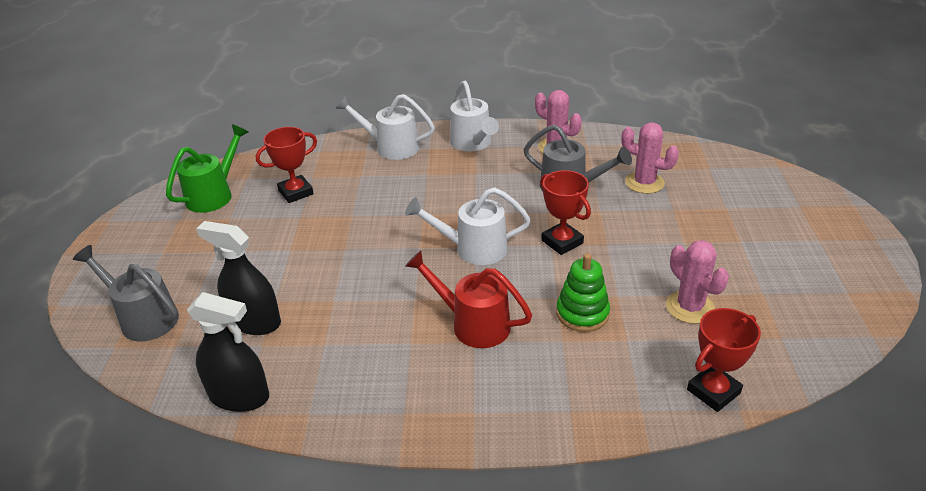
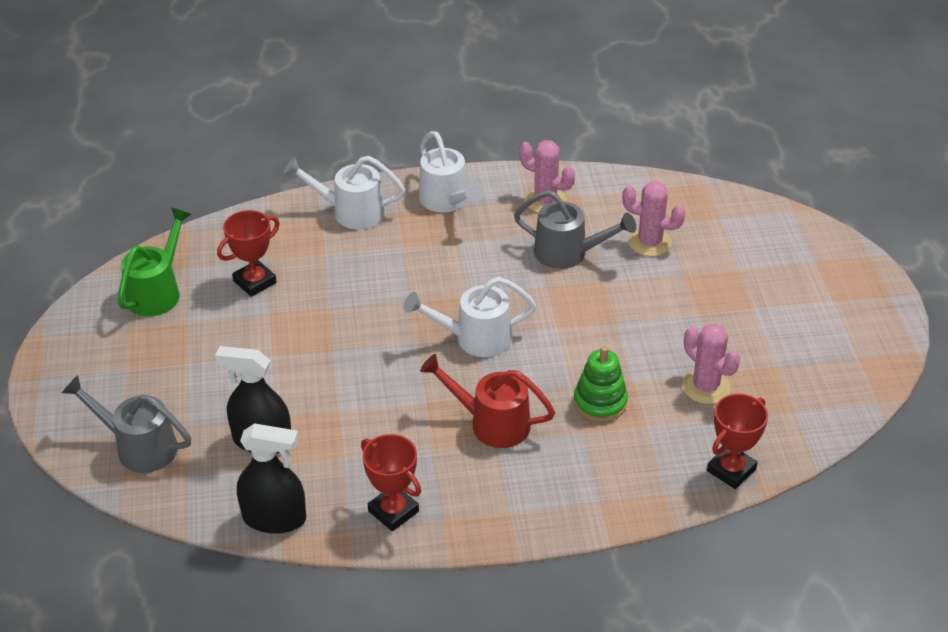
camera: 10 degrees left, 5 degrees up
red trophy [540,170,591,255] -> red trophy moved to [361,434,421,531]

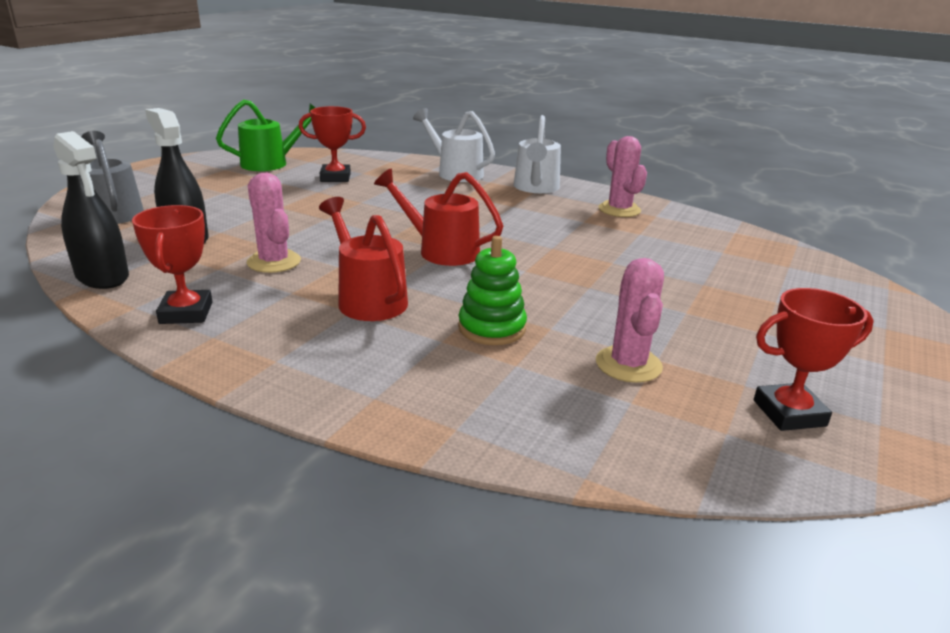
camera: 35 degrees right, 15 degrees down
white watering can [404,277,536,357] -> red watering can [374,169,503,266]
grey watering can [514,190,636,269] -> none
pink cactus [622,181,686,257] -> pink cactus moved to [247,173,301,273]
red trophy [707,394,768,489] -> red trophy moved to [754,288,874,431]

